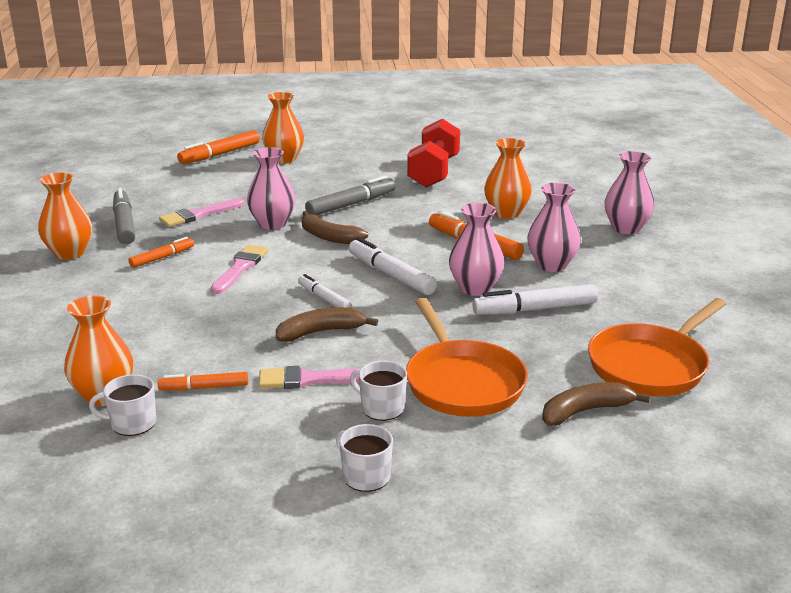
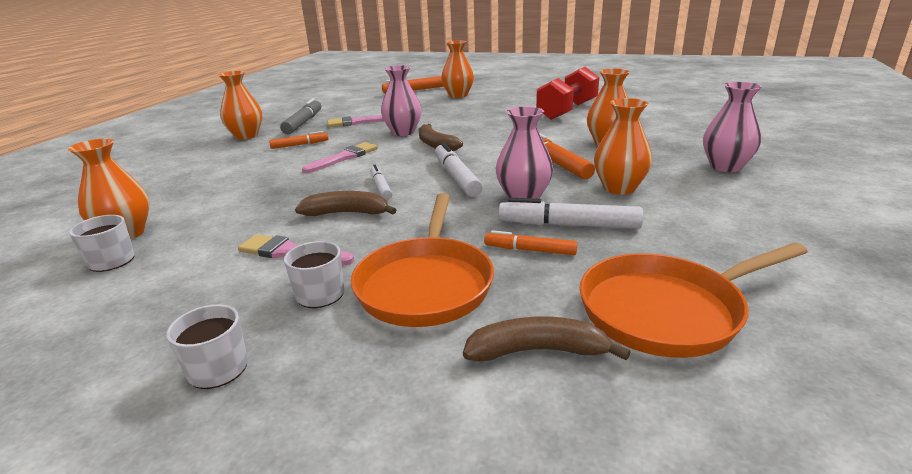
camera: 25 degrees right, 0 degrees up
orange marker [158,372,248,390] -> orange marker moved to [484,230,578,255]
grey marker [305,176,395,215] -> none
pink vase [527,183,581,272] -> orange vase [594,98,652,195]

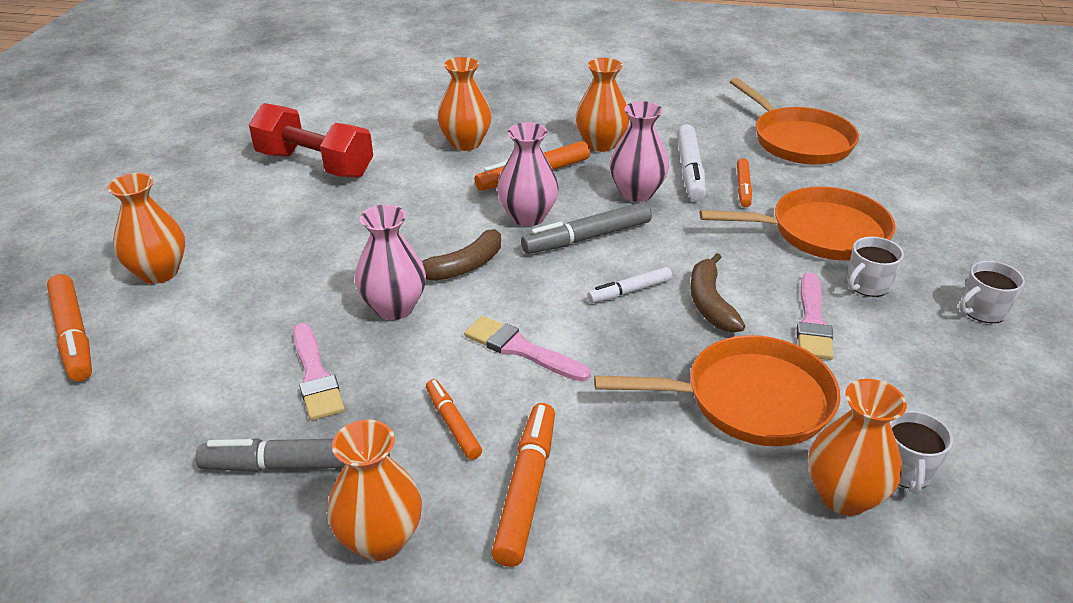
camera: 100 degrees left, 10 degrees up
white marker [435,142,483,197] -> grey marker [521,202,652,254]
brown banana [463,316,631,361] -> none
pink vase [703,82,762,172] -> pink vase moved to [497,122,559,226]
none -> orange marker [491,403,555,567]
none -> orange pan [594,335,840,446]

